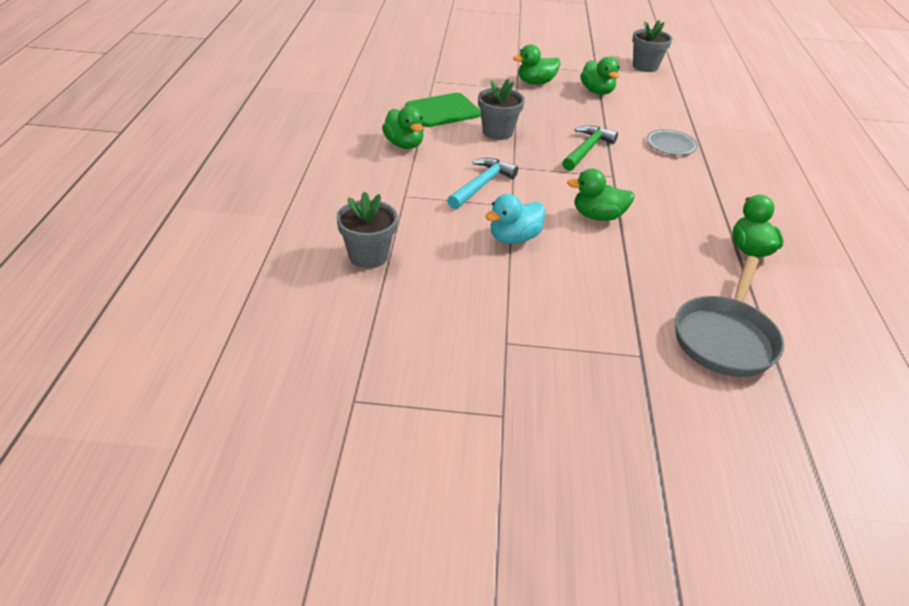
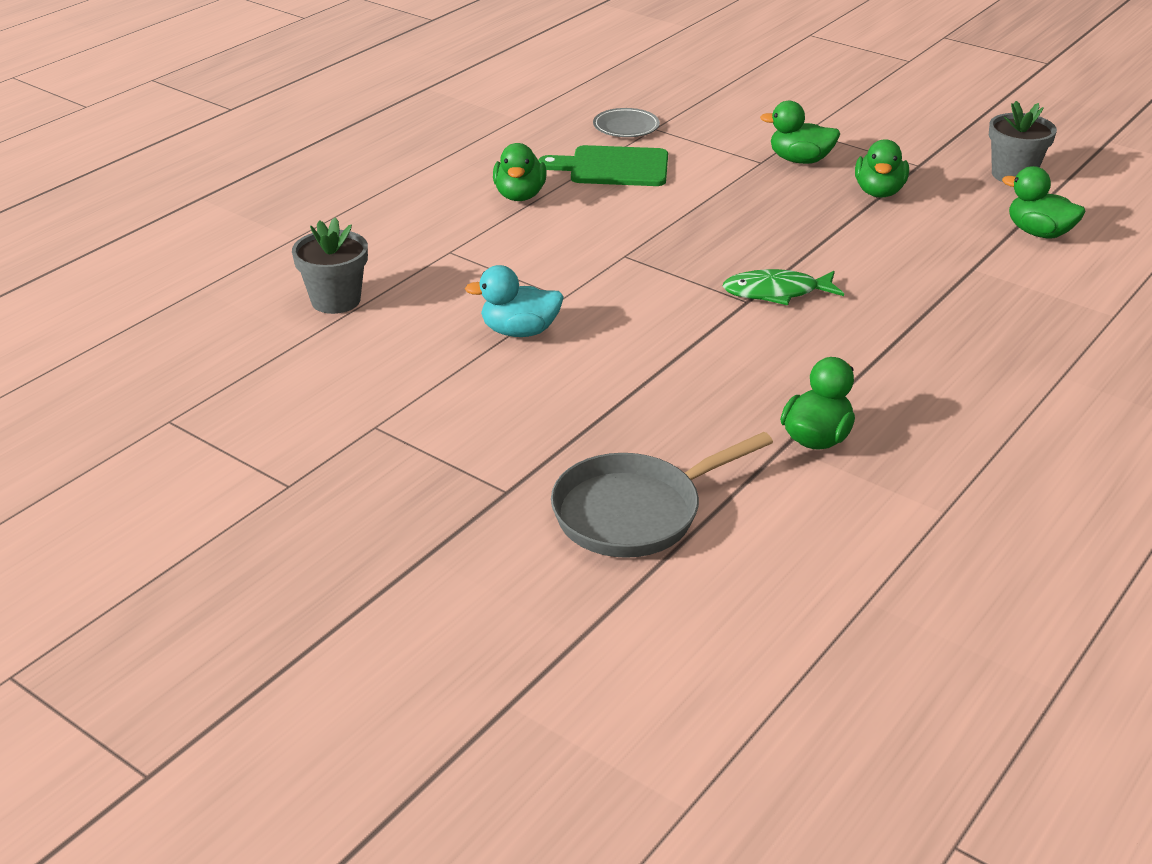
camera: 35 degrees right, 5 degrees down
turquoise hammer [447,158,518,209] -> none
grey flower pot [478,79,525,140] -> none
green hammer [562,126,618,171] -> none
green duck [567,169,635,221] -> green duck moved to [1002,166,1085,239]
grey plate [647,129,698,155] -> grey plate moved to [593,108,660,137]
none -> green fish [723,269,844,305]

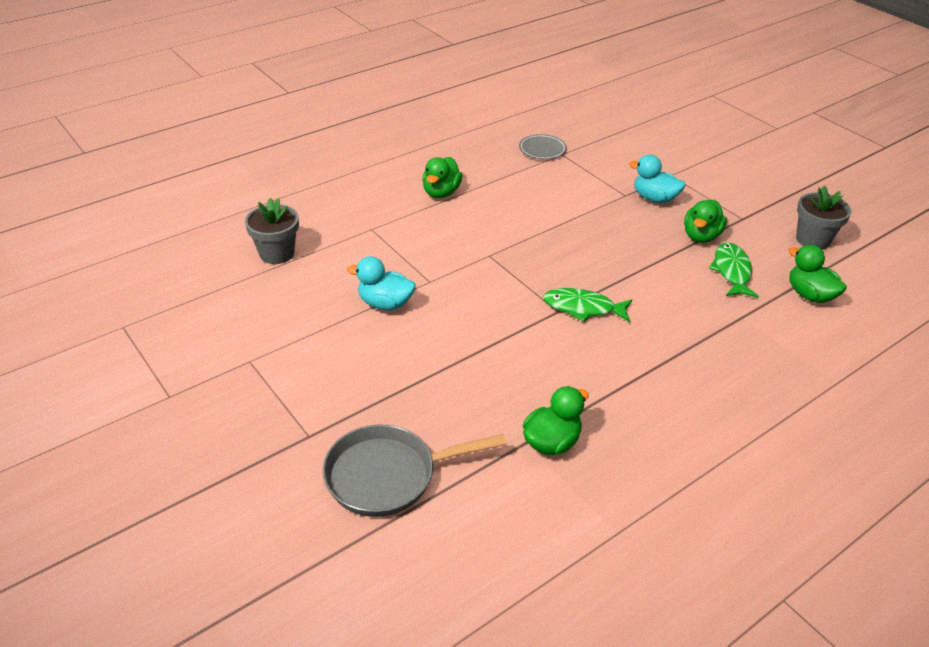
camera: 15 degrees right, 5 degrees up
green cutting board [538,145,668,186] -> none
green duck [760,101,840,164] -> turquoise duck [629,155,685,203]
none -> green fish [709,242,759,298]

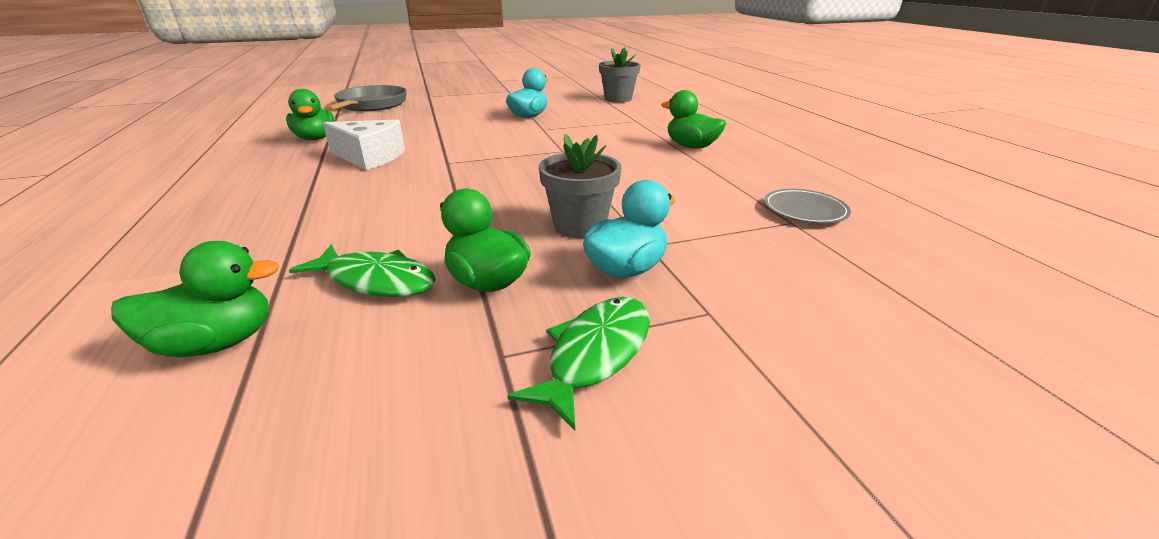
camera: 110 degrees right, 10 degrees down
green fish [543,288,632,322] -> green fish moved to [507,297,650,431]
grey flower pot [796,185,851,250] -> grey flower pot moved to [539,134,622,238]
none -> white cheese [323,120,405,170]

